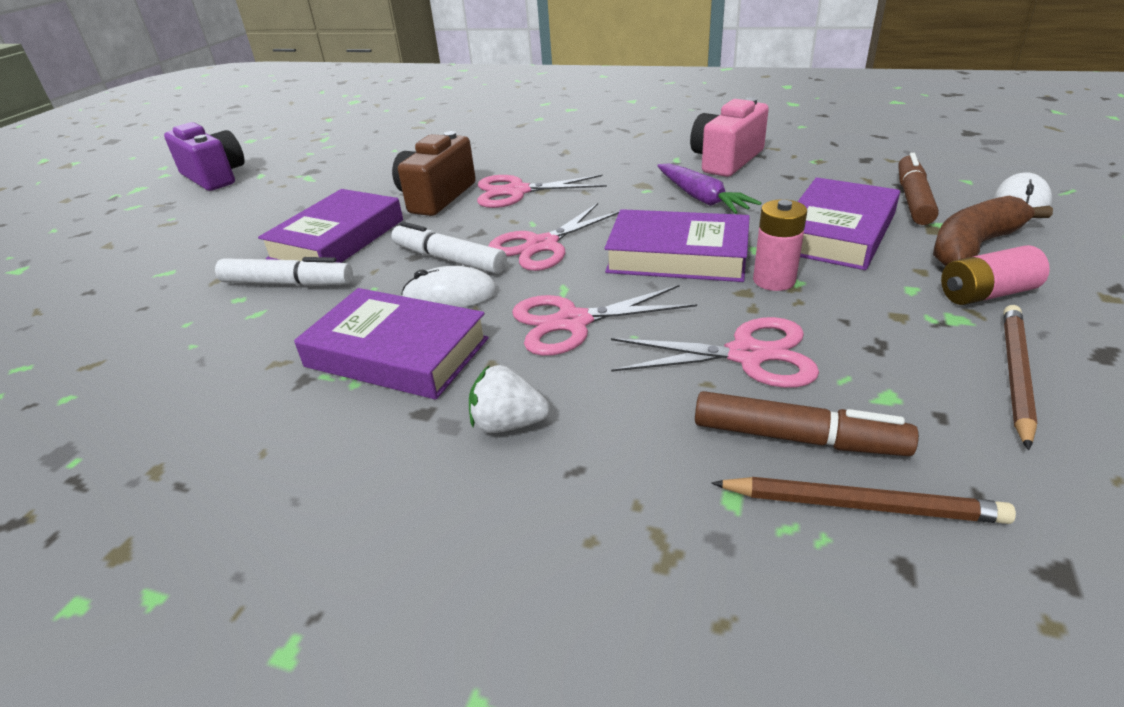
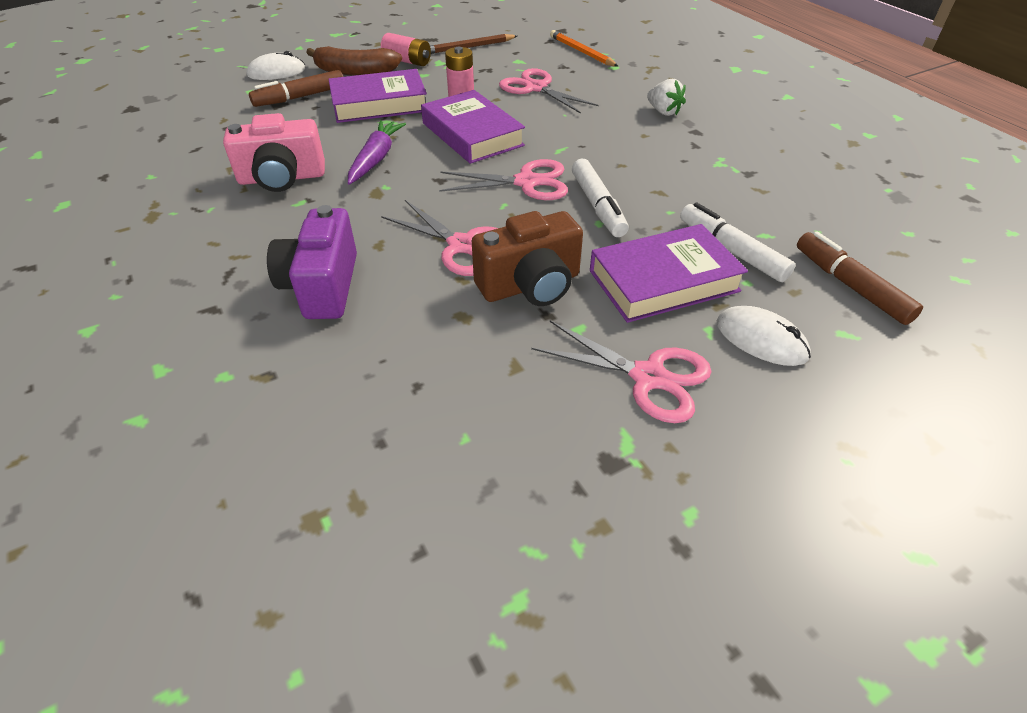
camera: 140 degrees left, 10 degrees up
purple camera [164,122,245,191] -> purple camera moved to [267,205,357,319]
purple book [294,288,489,400] -> none
white mouse [401,266,498,308] -> white mouse moved to [717,306,811,366]
pink scissors [512,285,697,356] -> pink scissors moved to [531,321,712,423]
brown marker [695,391,919,456] -> brown marker moved to [797,232,923,325]
brown pencil [711,477,1016,524] -> orange pencil [550,30,619,67]

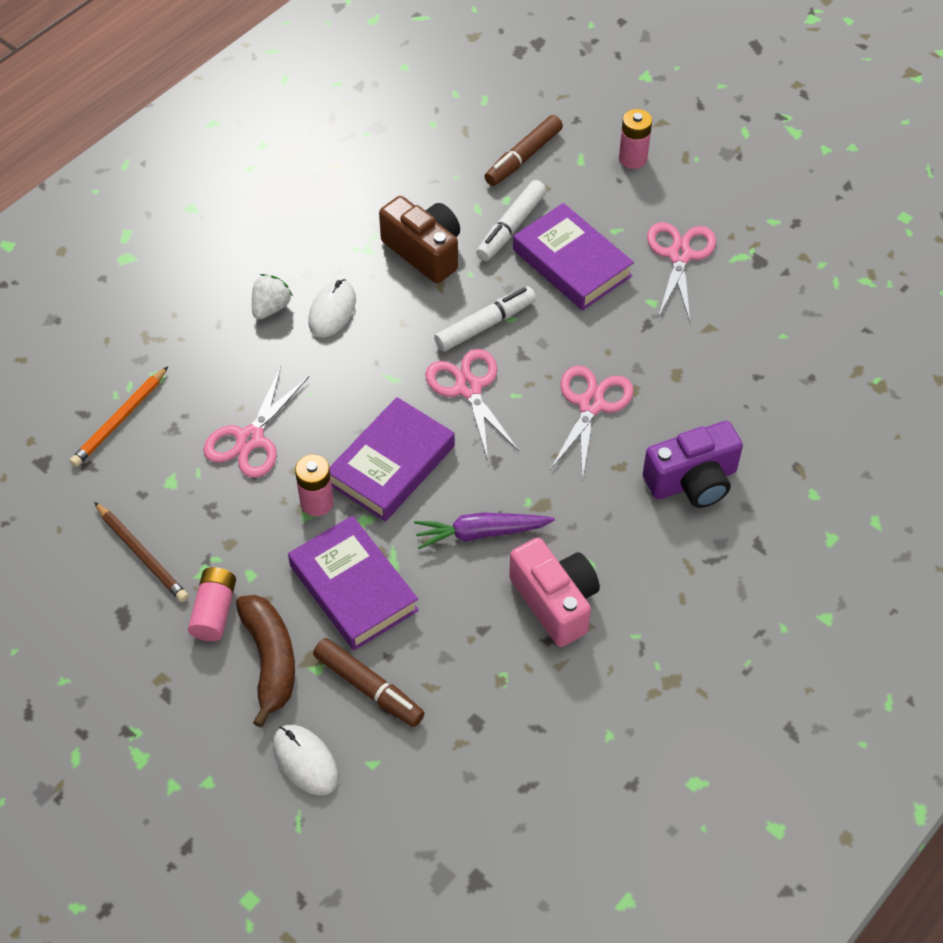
camera: 110 degrees left, 10 degrees up
brown camera [472,211,583,306] -> brown camera moved to [379,196,460,284]
white mouse [717,306,811,366] -> white mouse moved to [309,279,356,338]
none -> pink battery [619,109,652,169]

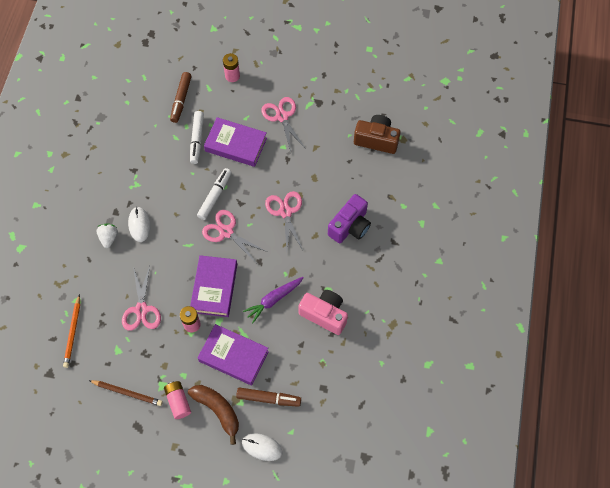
camera: 30 degrees left, 10 degrees up
brown camera [379,196,460,284] -> brown camera moved to [354,115,401,154]

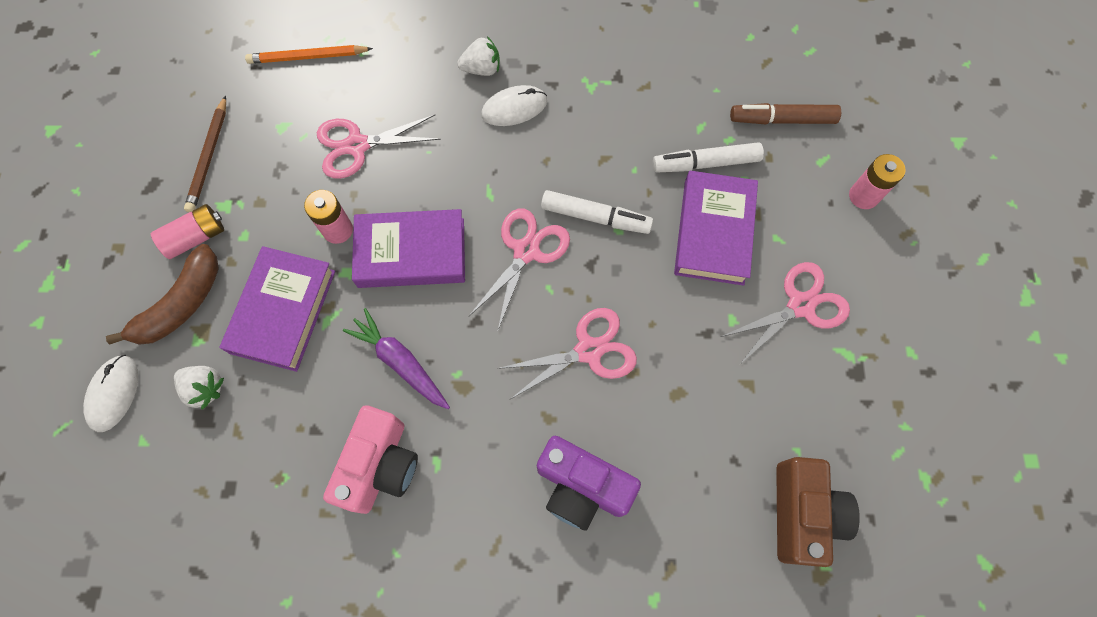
camera: 80 degrees right, 5 degrees up
brown marker [236,387,301,407] -> white strawberry [174,366,224,410]

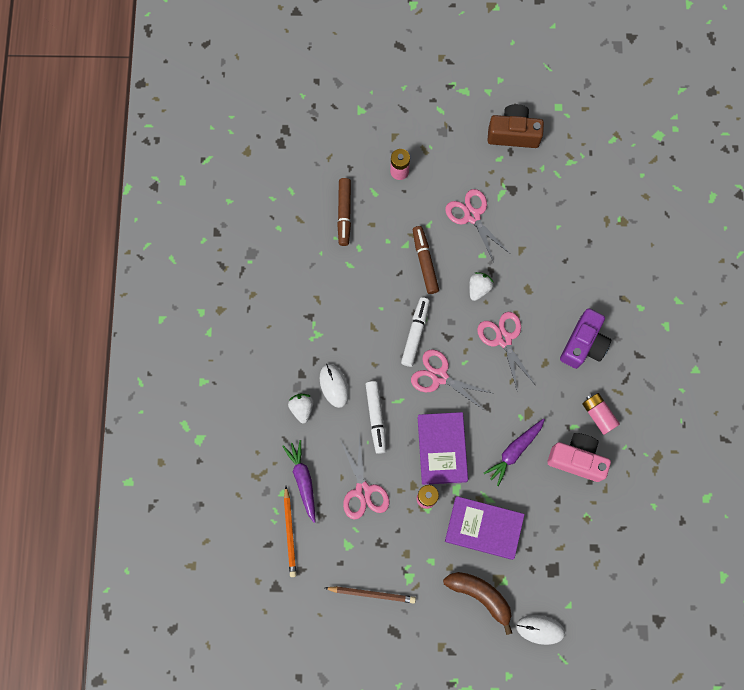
camera: 90 degrees left, 5 degrees up
pink battery [151,204,224,259] -> pink battery moved to [582,393,620,435]
white strawberry [174,366,224,410] -> white strawberry moved to [469,272,494,301]
white marker [653,142,764,172] -> white marker moved to [366,381,386,454]
purple book [674,171,758,286] -> brown marker [413,226,439,294]
brown camera [776,457,860,567] -> brown camera moved to [487,104,544,148]
none -> purple carrot [282,440,315,523]

